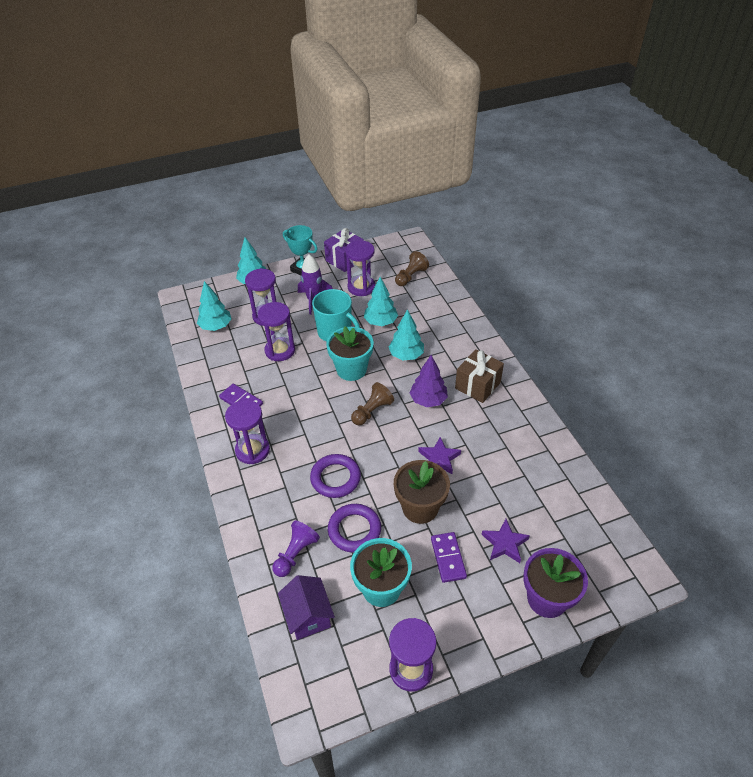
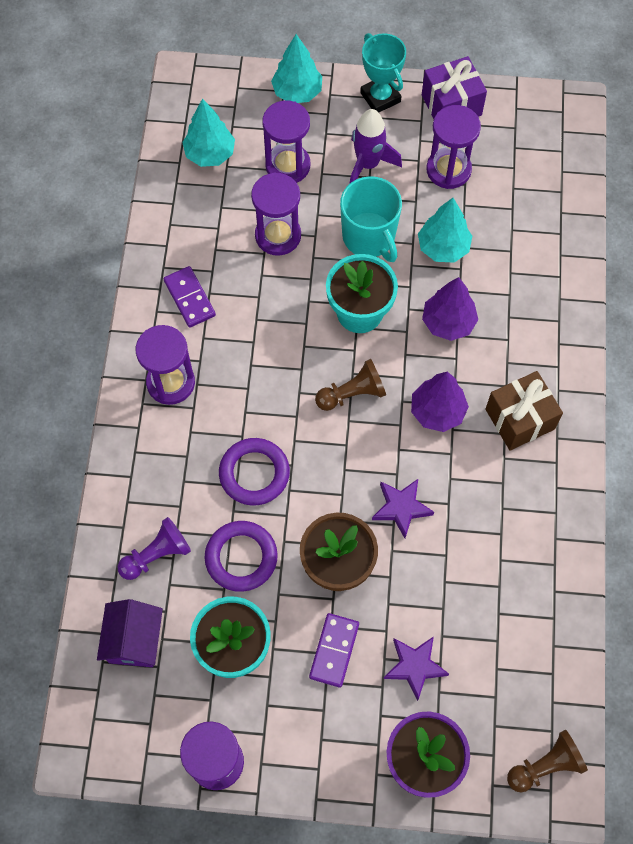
camera: 25 degrees right, 20 degrees up
turquoise tree [389,309,424,360] -> purple tree [422,277,478,341]
brown pawn [395,251,429,286] -> brown pawn moved to [507,730,588,792]

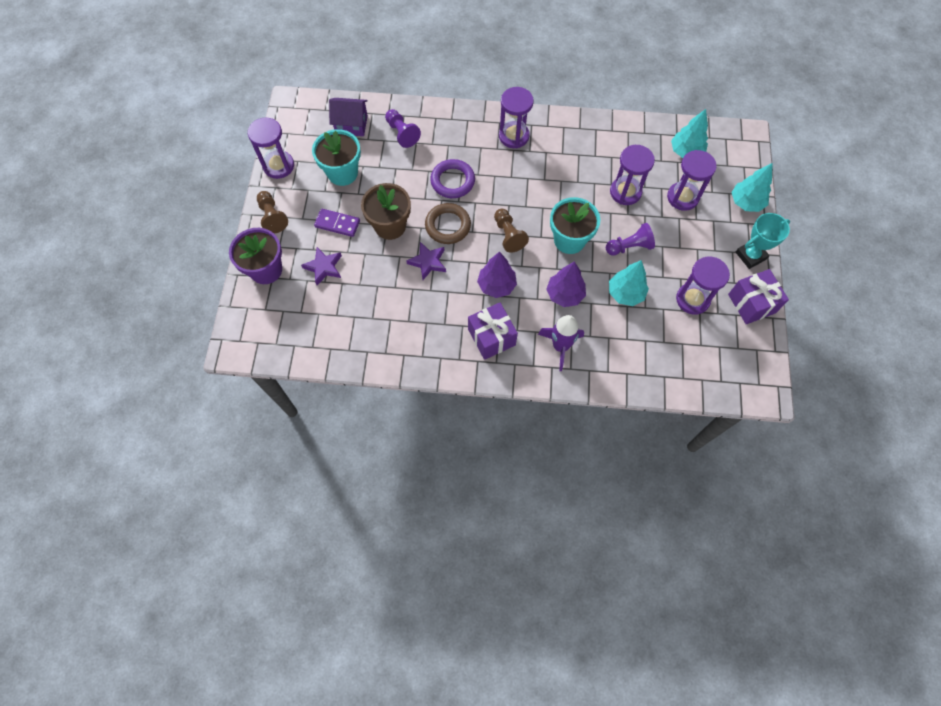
camera: 90 degrees right, 0 degrees up
purple domino [163,266,216,328] -> none
purple ring [205,521,278,592] -> none
turquoise mug [340,176,402,262] -> purple pawn [606,223,655,256]
purple rocket [350,109,402,183] -> purple rocket moved to [538,315,584,371]
brown gift [485,371,563,451] -> purple gift [468,303,518,360]
brown pawn [507,730,588,792] -> brown pawn moved to [257,191,288,233]
none -> brown ring [425,203,471,244]

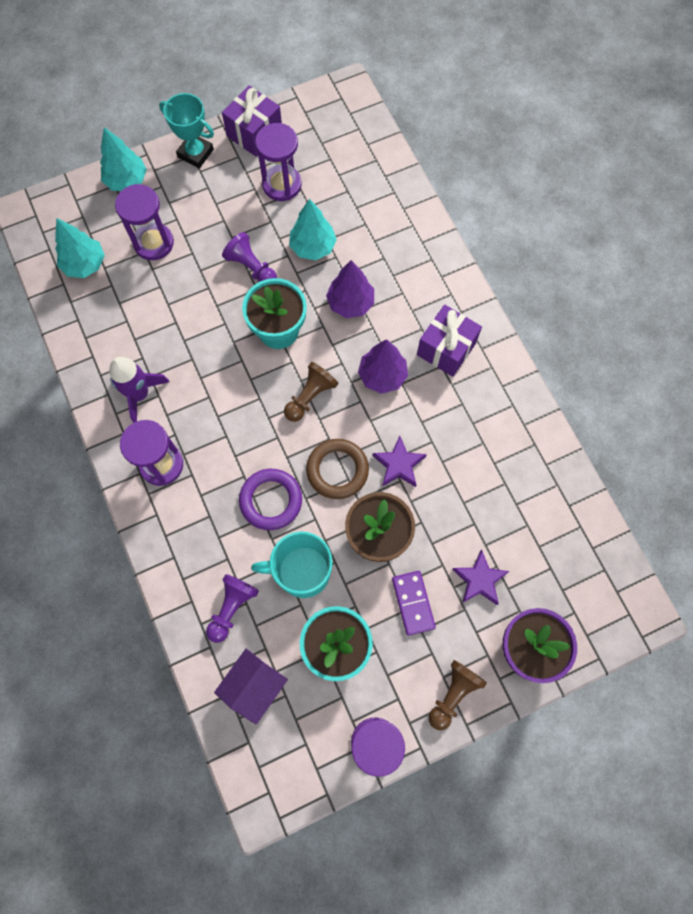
camera: 120 degrees left, 5 degrees up
purple house [329,98,368,136] -> purple house turned 60 degrees clockwise [214,649,288,725]
purple rocket [538,315,584,371] -> purple rocket moved to [109,357,169,423]
purple hourglass [610,145,655,205] -> none
none -> turquoise mug [251,531,332,598]

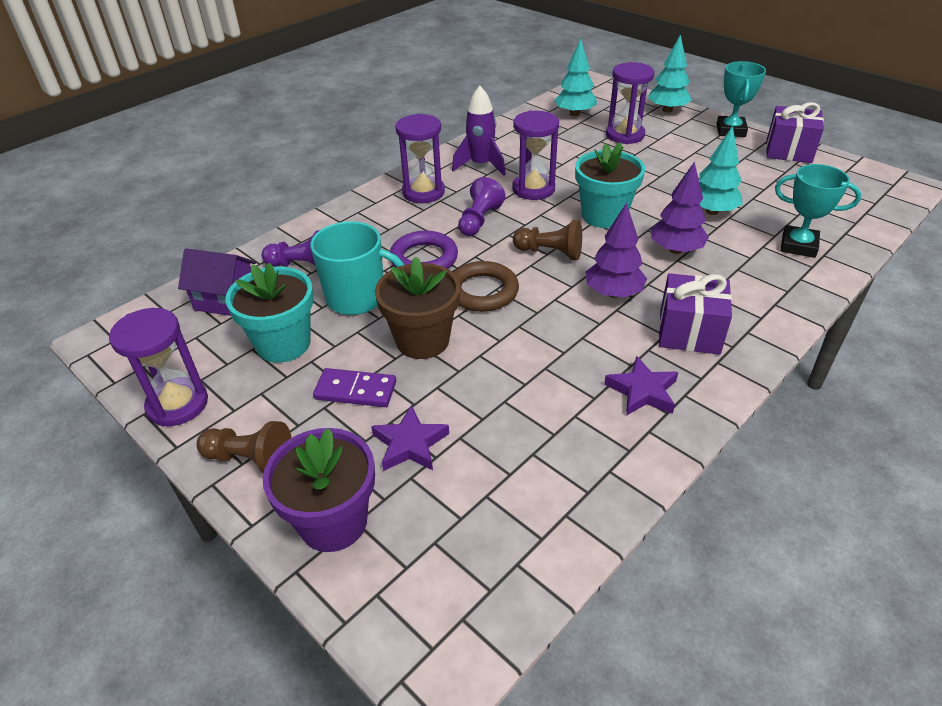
camera: 70 degrees right, 30 degrees down
purple pawn [222,232,277,282] -> purple pawn moved to [458,177,505,236]
turquoise mug [251,531,332,598] -> turquoise mug turned 120 degrees clockwise [310,221,404,315]
purple hourglass [255,123,301,201] -> purple hourglass moved to [512,111,559,200]
purple star [372,436,427,487] -> purple star moved to [604,356,678,416]
purple domino [392,571,436,636] -> purple domino turned 45 degrees clockwise [313,368,396,407]
none -> turquoise trophy [775,164,861,258]

